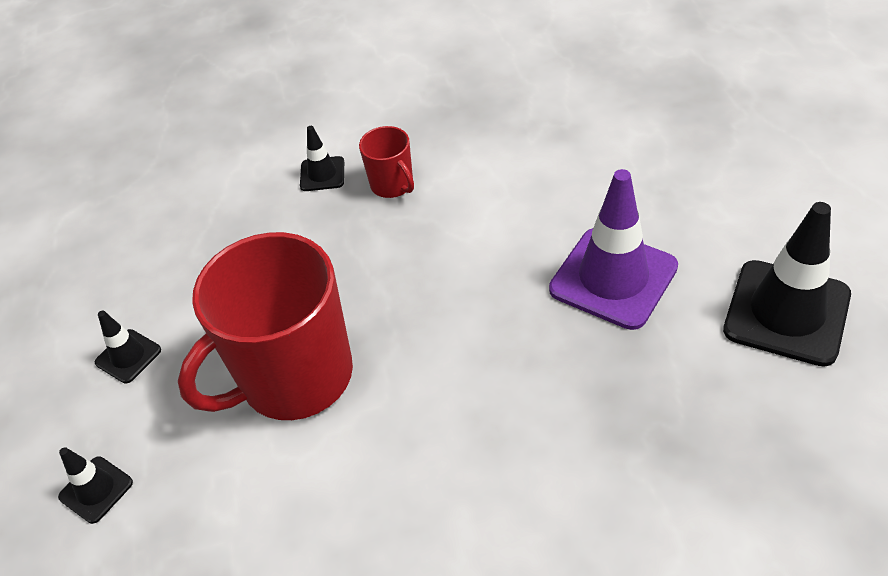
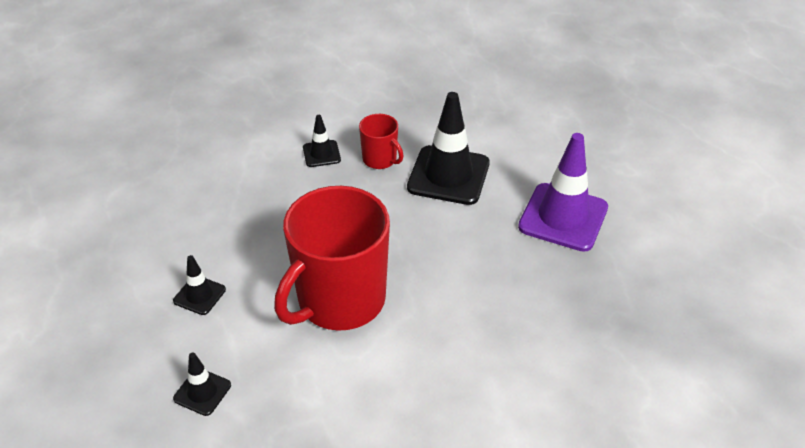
camera: 15 degrees left, 5 degrees down
black traffic cone [723,202,851,367] -> black traffic cone moved to [407,92,490,205]

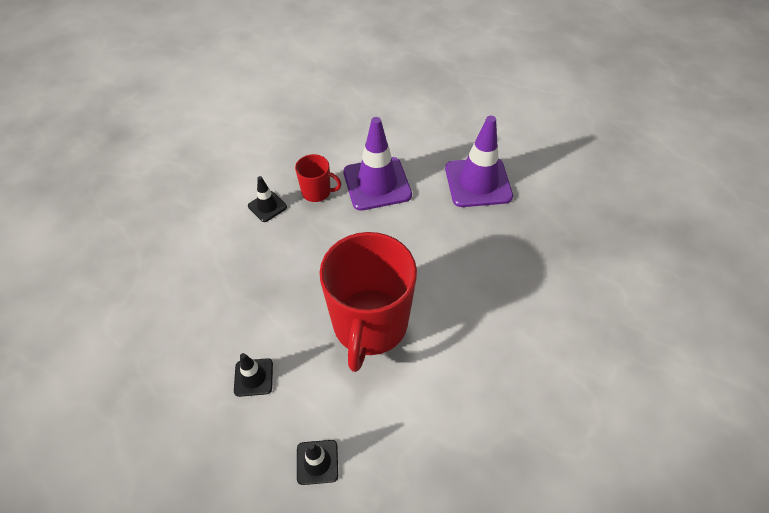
camera: 30 degrees left, 10 degrees up
black traffic cone [407,92,490,205] -> purple traffic cone [343,117,412,211]

